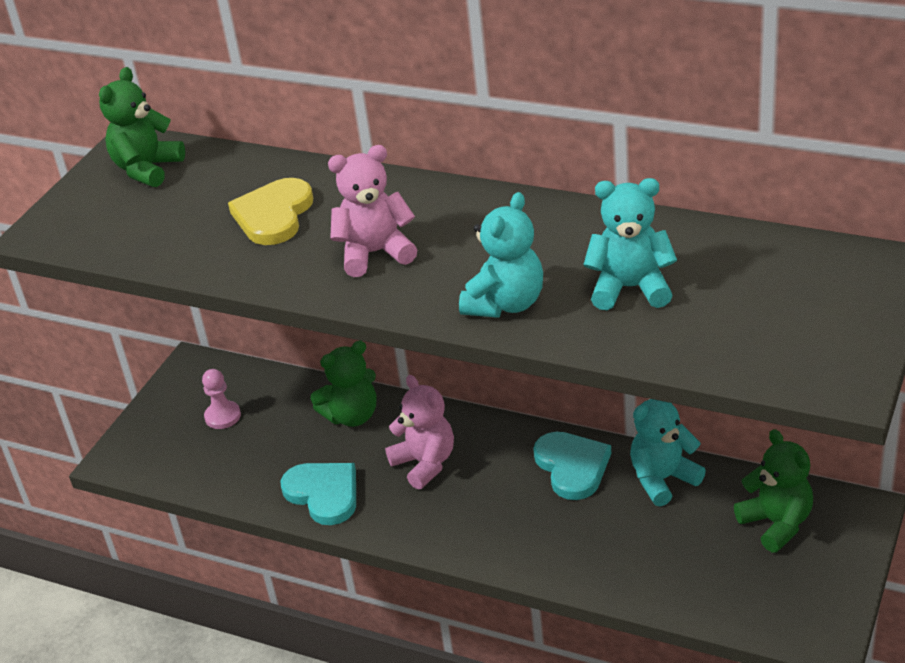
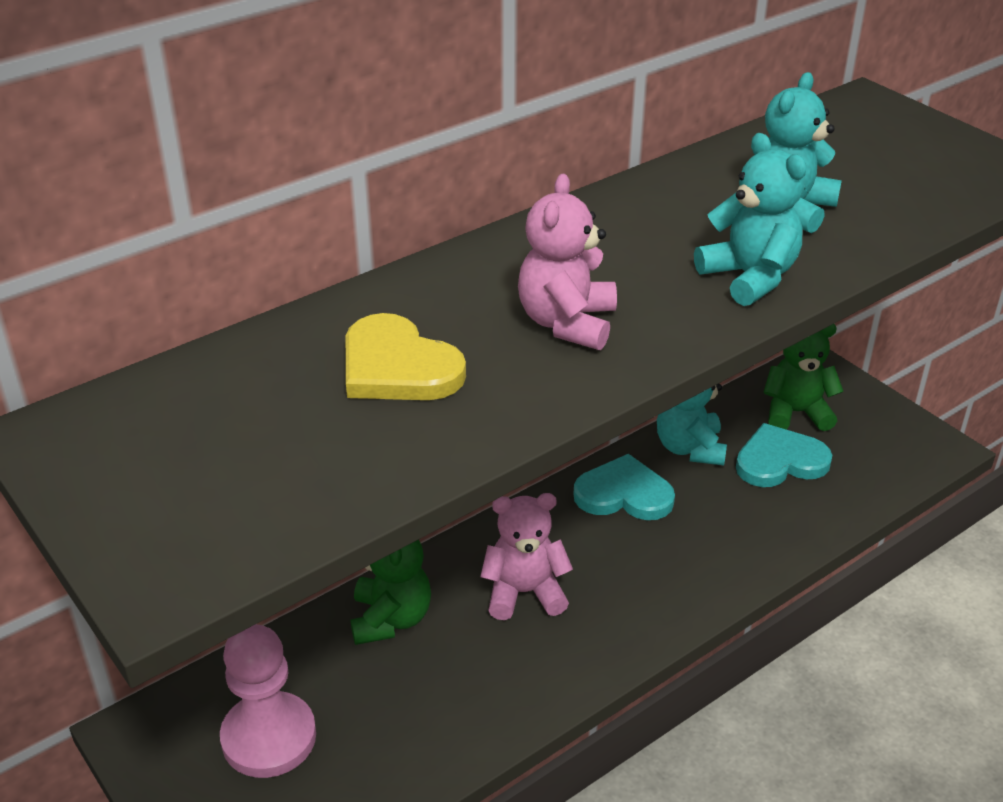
camera: 65 degrees left, 0 degrees up
green teddy bear [99,67,185,187] -> none
pink pawn [202,369,241,429] -> pink pawn [220,624,316,778], size x1.79
turquoise heart [280,463,356,525] -> turquoise heart moved to [736,423,832,487]

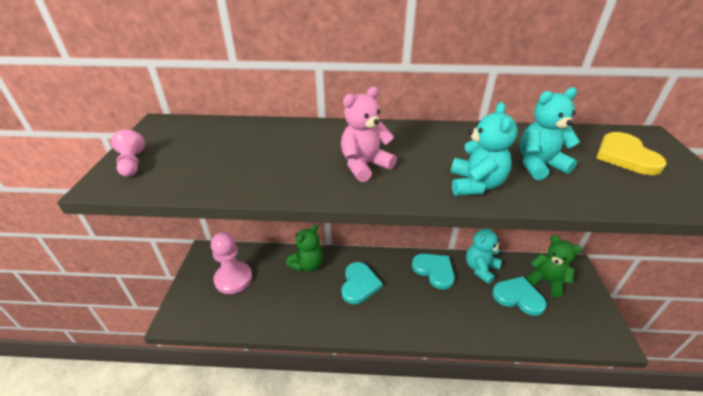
camera: 40 degrees right, 0 degrees up
yellow heart [346,313,466,400] -> yellow heart moved to [596,132,667,175]
pink teddy bear [480,493,573,620] -> turquoise heart [341,262,383,304]
none -> pink pawn [111,130,145,177]

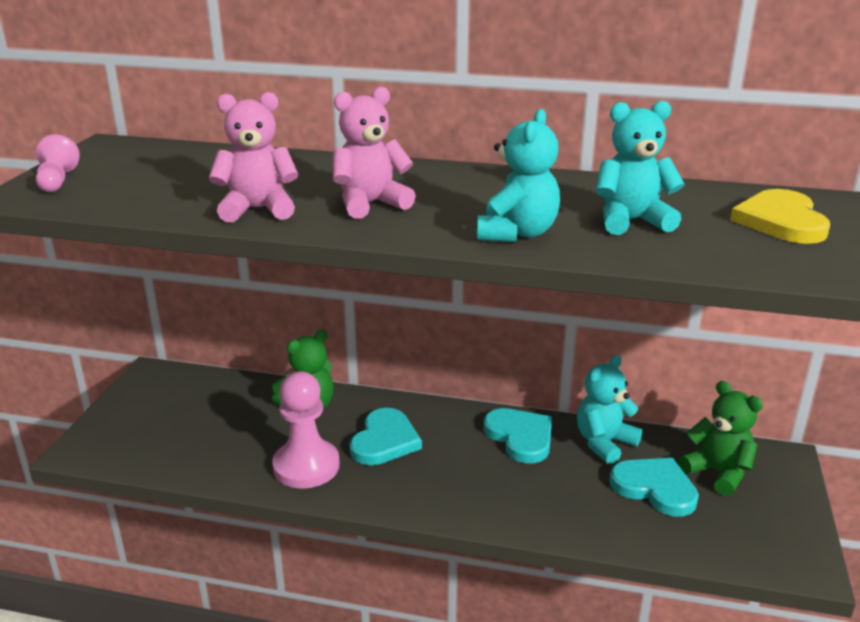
camera: 10 degrees right, 10 degrees down
pink pawn [211,232,252,294] -> pink pawn moved to [272,371,340,488]
none -> pink teddy bear [209,92,298,223]

